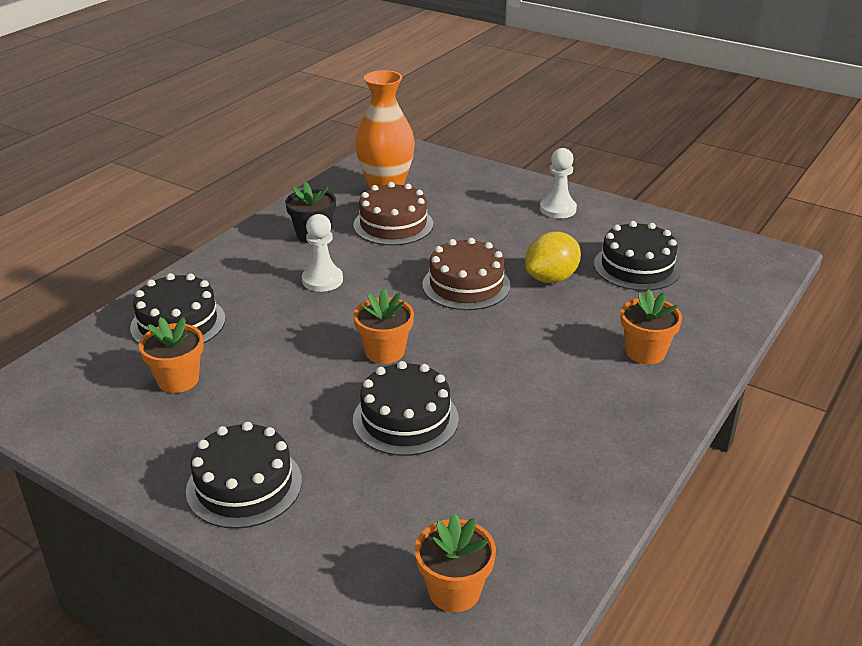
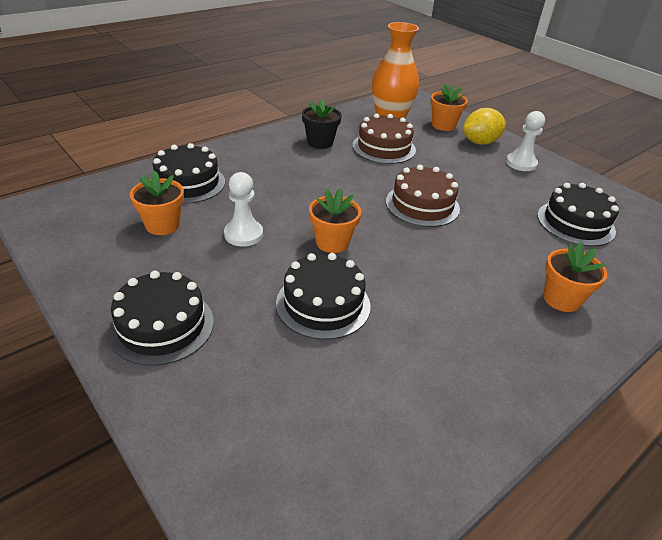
camera: 15 degrees right, 5 degrees up
white pawn [302,214,343,292] -> white pawn moved to [224,172,263,247]
orange flower pot [415,513,496,612] -> orange flower pot moved to [430,83,468,131]
yellow lemon [525,232,581,283] -> yellow lemon moved to [463,108,506,145]

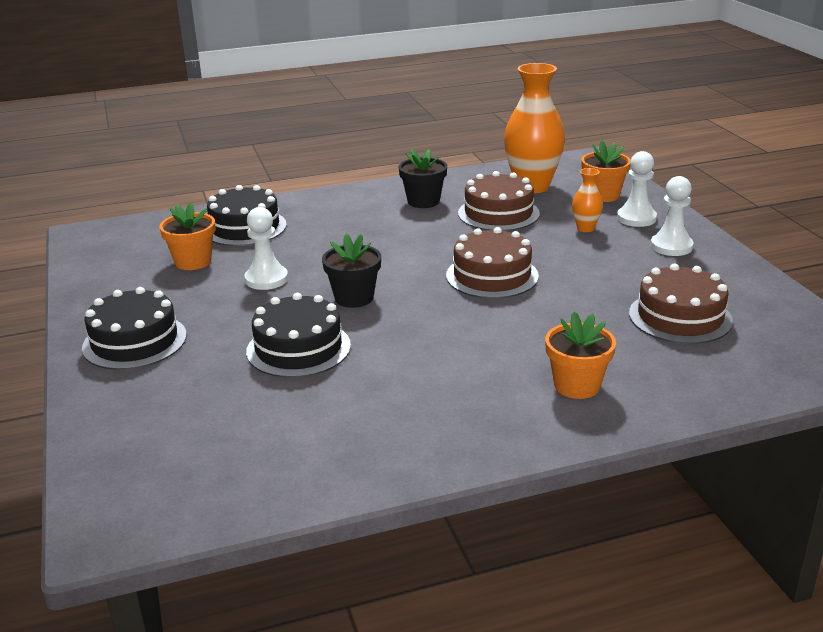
camera: 25 degrees right, 10 degrees down
orange flower pot [309,188,361,253] -> black flower pot [322,234,381,308]
yellow lemon [463,108,506,145] -> white pawn [617,151,657,227]
black cake [537,183,619,246] -> brown cake [629,264,733,344]
none -> orange vase [572,168,603,232]

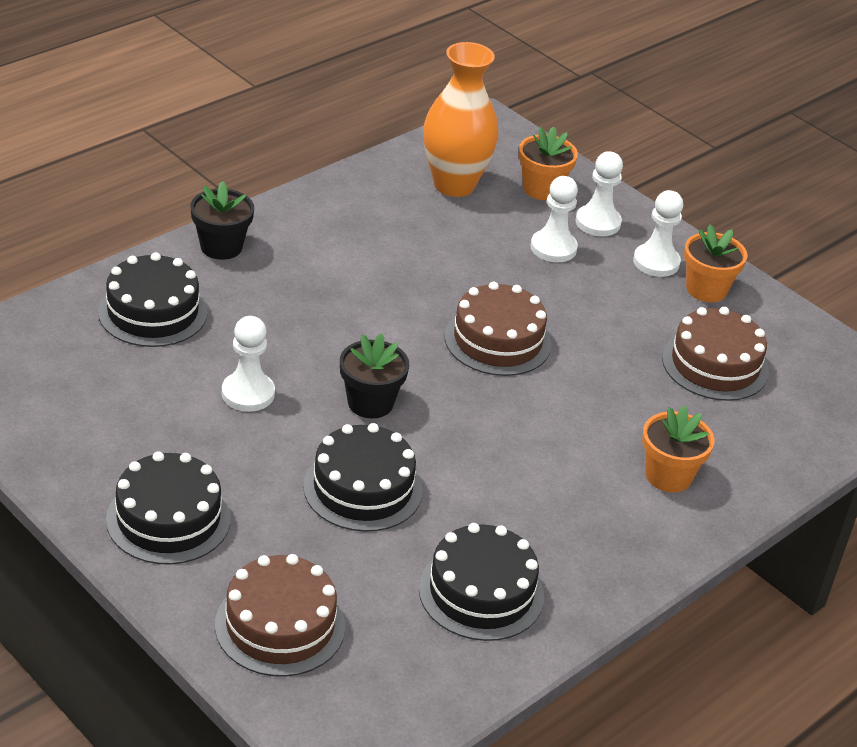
camera: 30 degrees left, 10 degrees up
orange flower pot [159,202,216,270] -> orange flower pot moved to [684,225,747,302]
black flower pot [399,149,447,208] -> black flower pot moved to [190,181,254,260]
brown cake [458,171,540,231] -> brown cake moved to [215,554,345,677]
orange vase [572,168,603,232] -> white pawn [531,176,578,262]
none -> black cake [419,523,544,641]

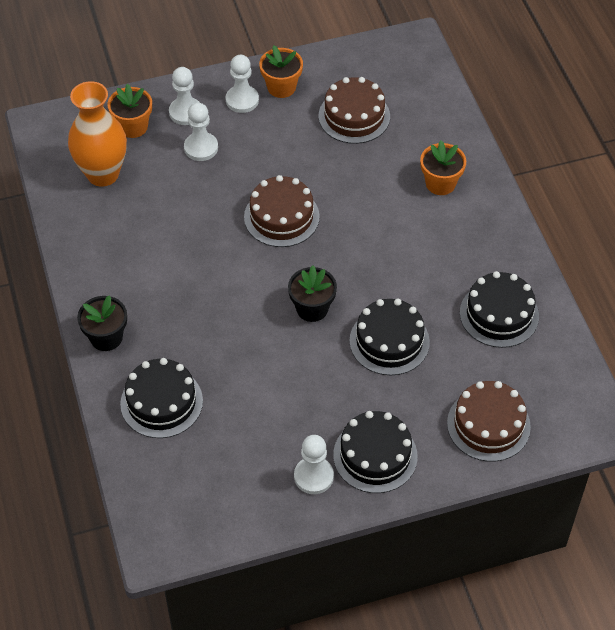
camera: 60 degrees left, 15 degrees up
white pawn [222,316,275,412] -> white pawn moved to [294,435,334,494]

